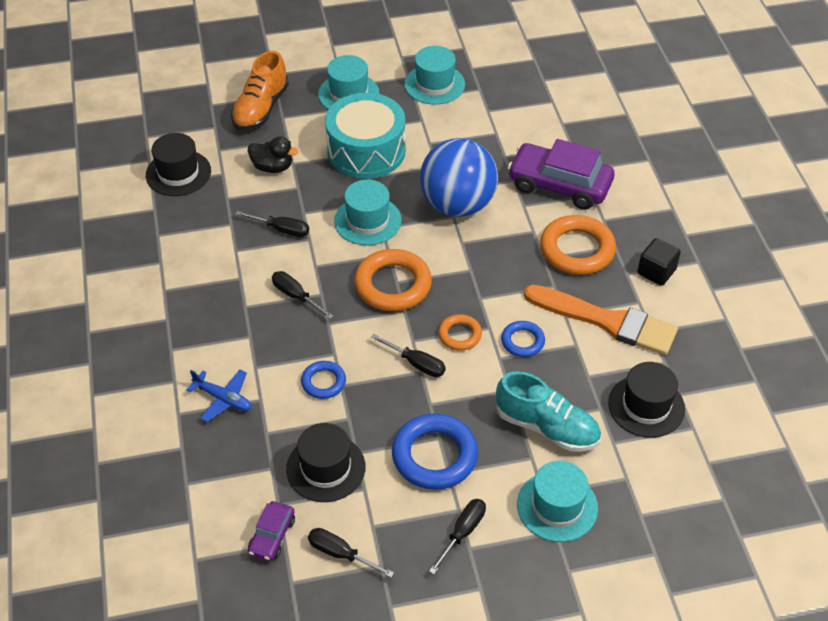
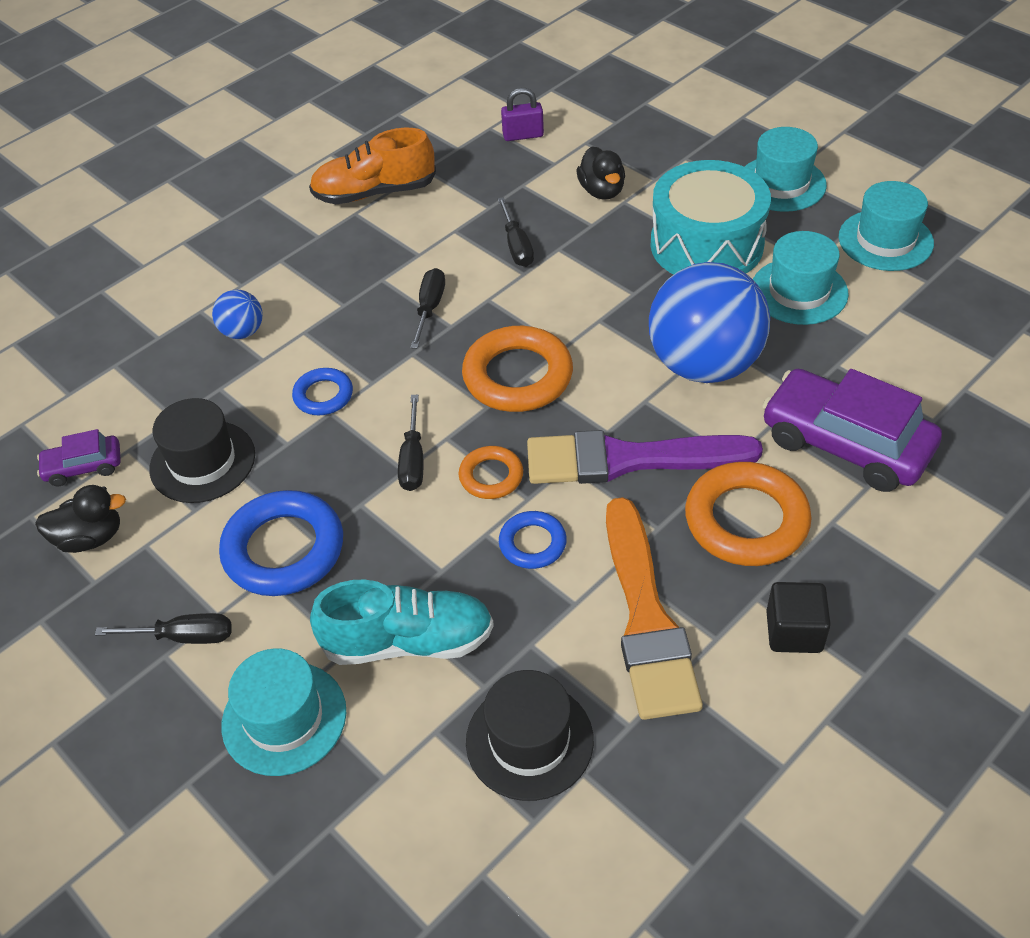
camera: 60 degrees right, 0 degrees up
black hat [146,133,211,196] -> purple padlock [501,88,544,141]
blue plane [187,370,251,422] -> blue ball [212,290,263,339]
orange shoe [231,51,289,131] -> orange shoe moved to [309,128,436,204]
black screwdriver [308,528,394,578] -> black duck [35,485,126,553]
turquoise hat [334,179,402,245] -> turquoise hat moved to [753,231,849,325]
turquoise shoe [496,371,601,452] -> turquoise shoe turned 90 degrees counterclockwise [310,580,494,665]
purple car [508,139,614,210] -> purple car turned 45 degrees counterclockwise [762,369,942,492]
none -> purple brush [527,430,763,484]

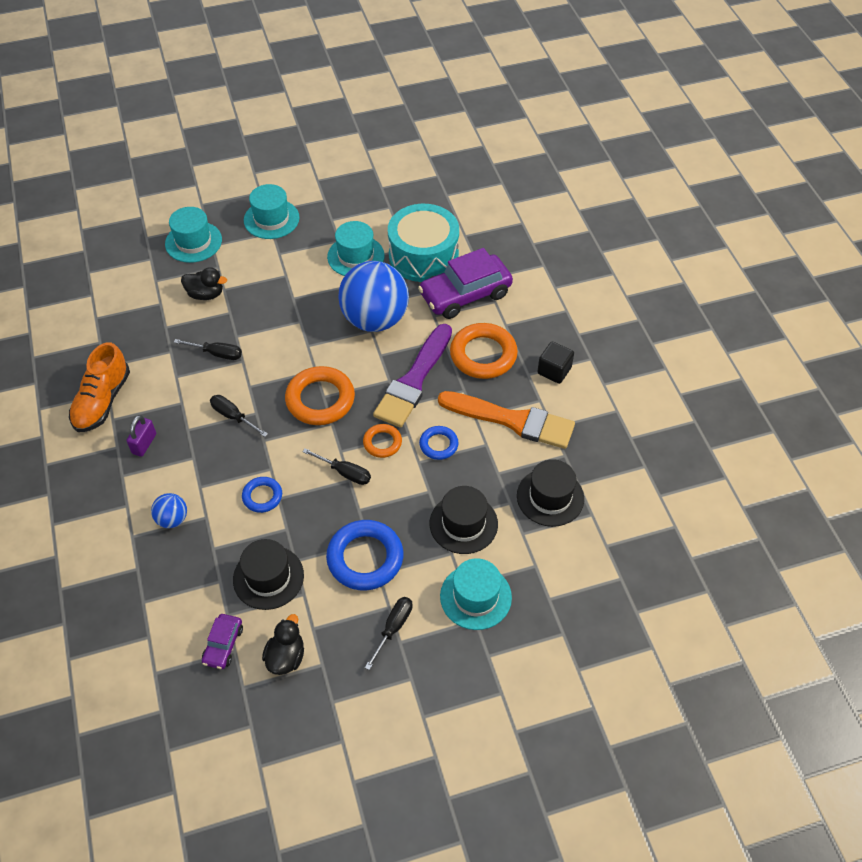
camera: 65 degrees left, 5 degrees up
turquoise shoe [310,580,494,665] -> black hat [430,486,498,554]
purple padlock [501,88,544,141] -> purple padlock moved to [126,415,156,457]
turquoise drum [650,160,771,274] -> turquoise drum moved to [388,204,459,282]
turquoise hat [839,181,934,271] -> turquoise hat moved to [165,207,222,263]

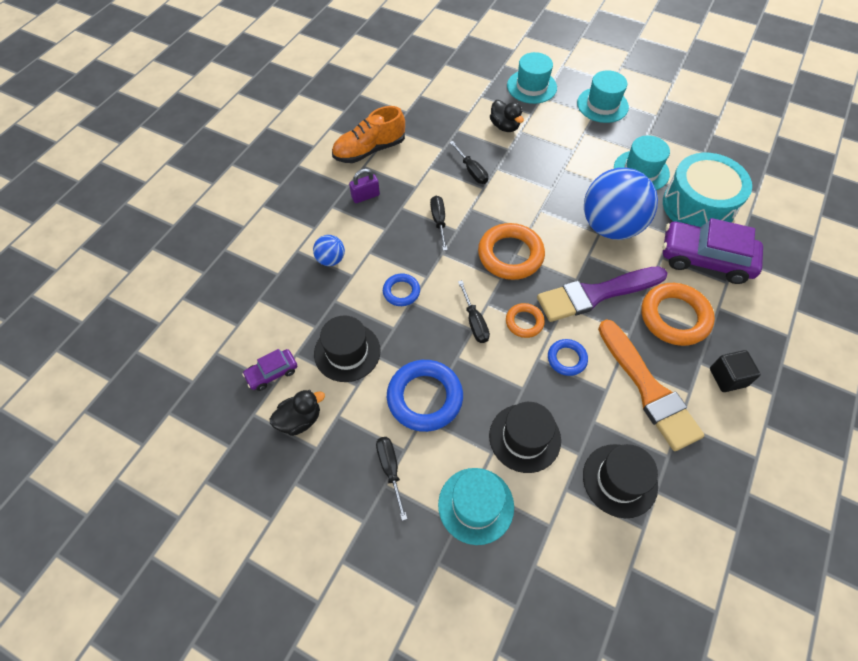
camera: 45 degrees right, 5 degrees up
black screwdriver [365,597,413,670] -> black screwdriver turned 90 degrees counterclockwise [376,437,407,521]

